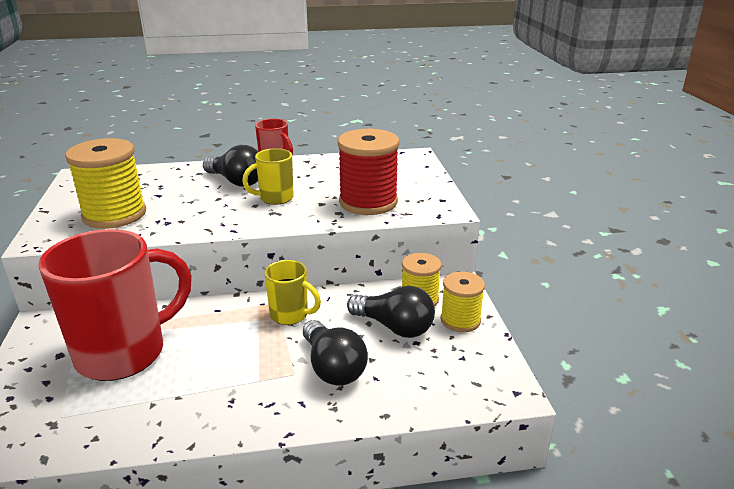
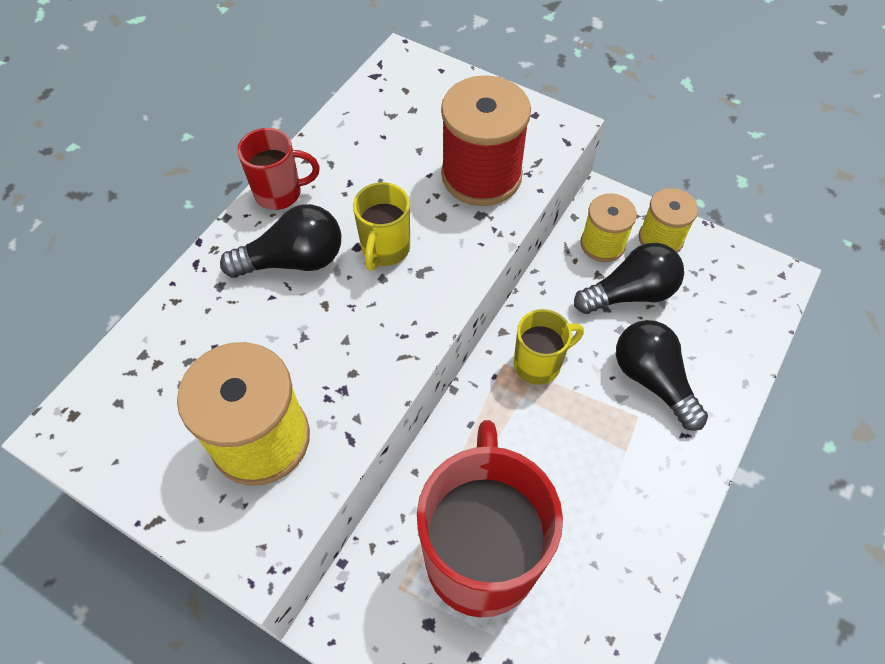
camera: 50 degrees left, 30 degrees up
black light bulb [303,320,368,386] -> black light bulb turned 135 degrees counterclockwise [616,320,708,431]

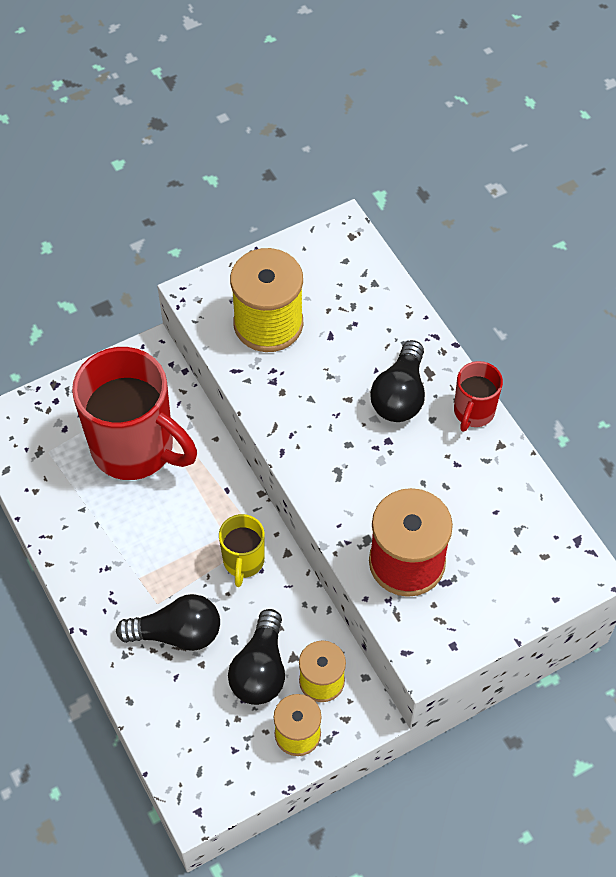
camera: 120 degrees right, 0 degrees up
yellow mug [353,182,410,271] -> none

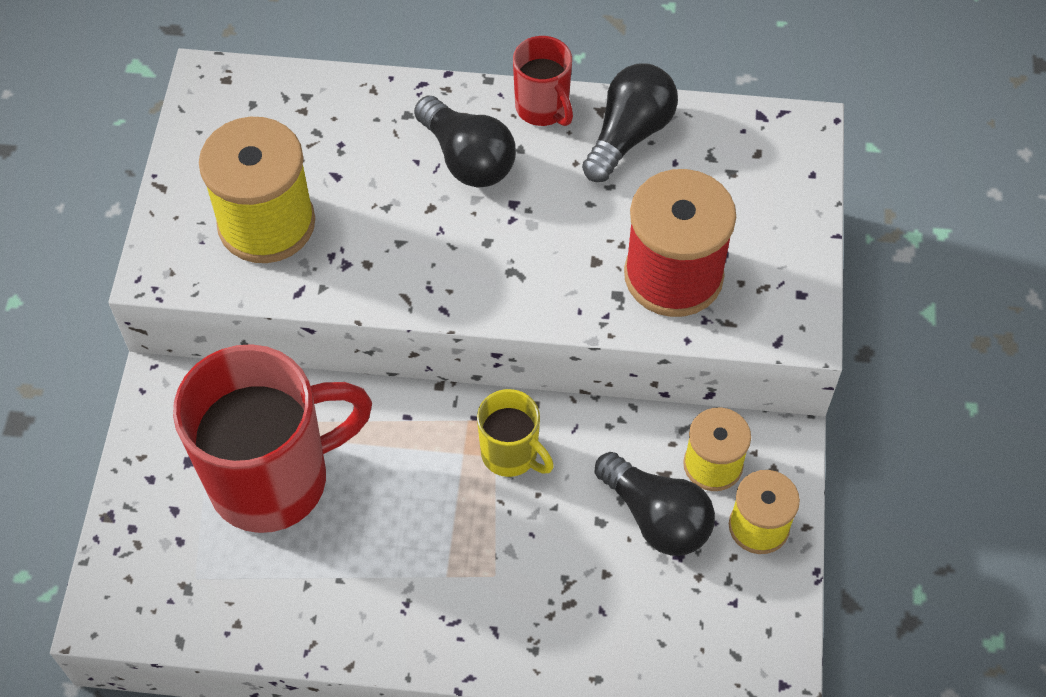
camera: 55 degrees left, 0 degrees up
black light bulb [116,594,220,651] -> black light bulb moved to [582,64,678,182]

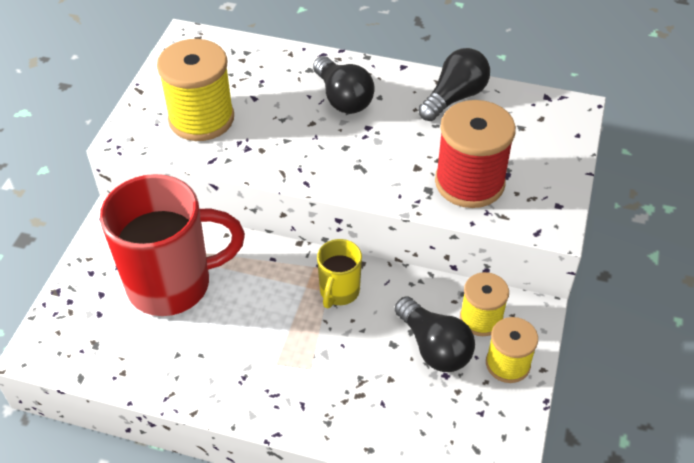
camera: 10 degrees right, 10 degrees down
yellow mug [477,389,554,477] -> yellow mug turned 60 degrees clockwise [317,239,362,308]
red mug [513,36,573,126] -> none

